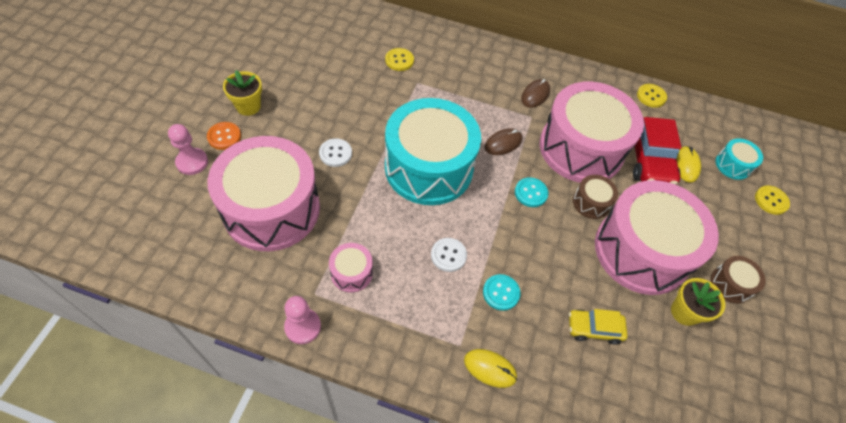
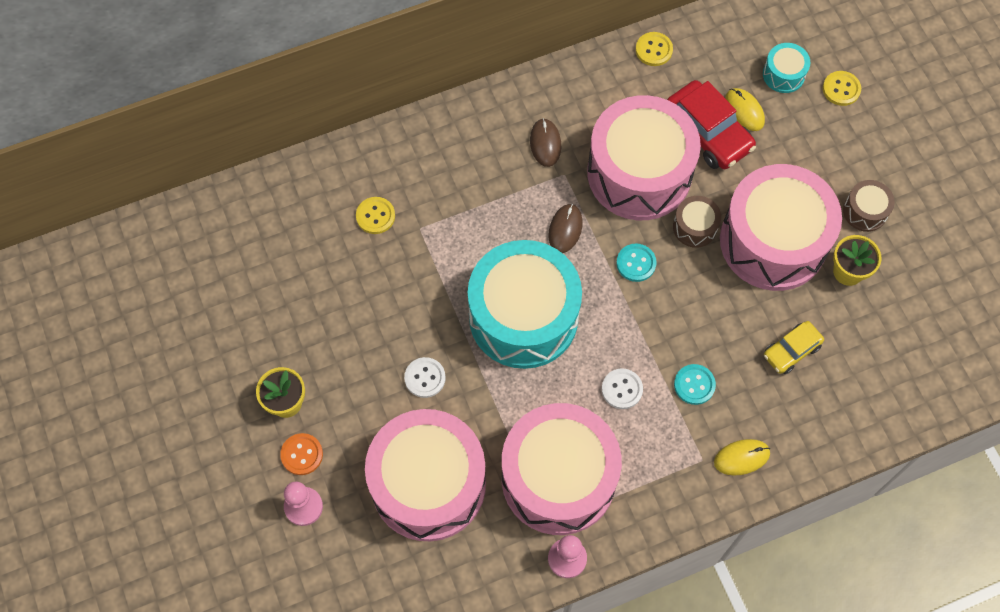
camera: 35 degrees left, 10 degrees up
pink drum [329,243,373,292] -> pink drum [502,403,622,535], size x2.40

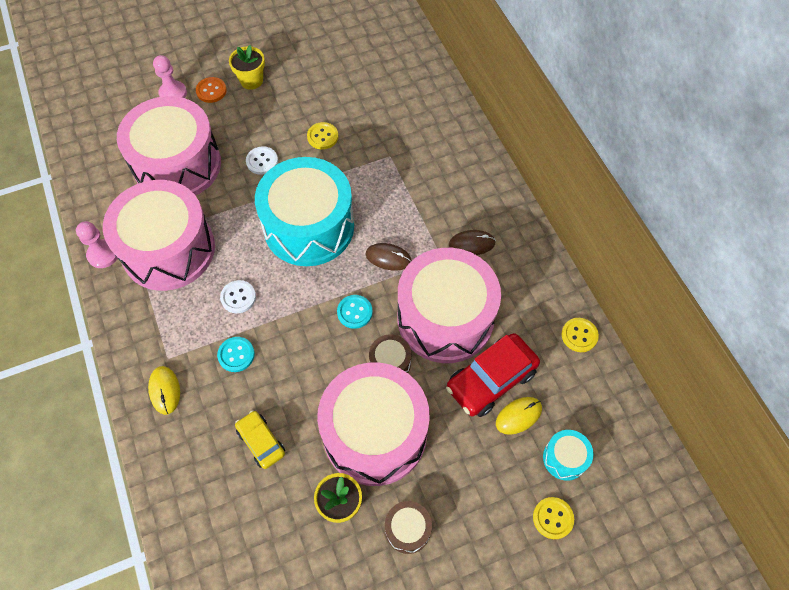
camera: 90 degrees right, 5 degrees down
yellow button [356,197,395,234] -> yellow button moved to [307,122,338,150]

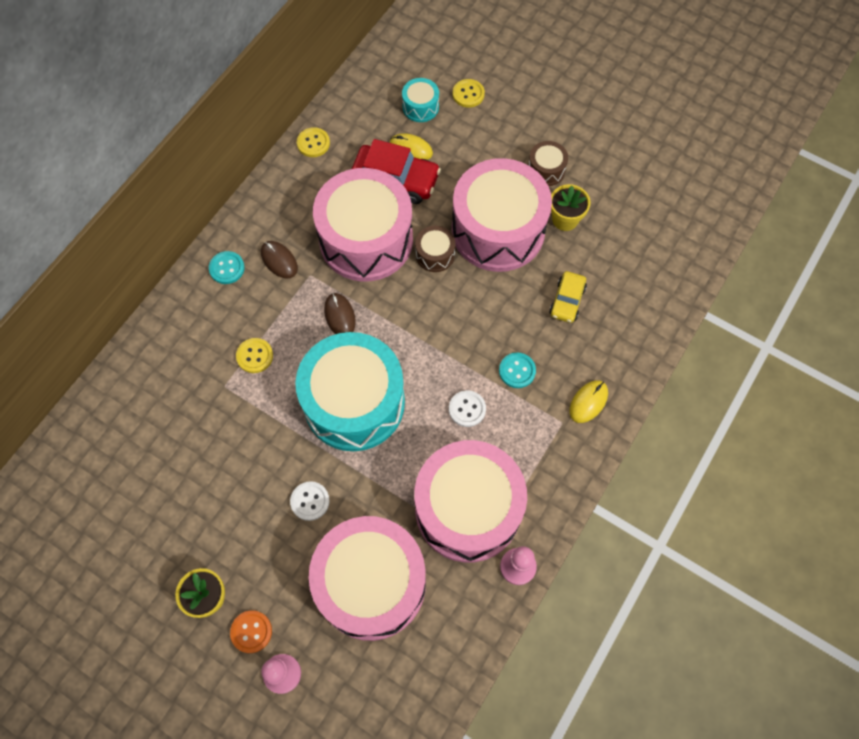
camera: 125 degrees left, 5 degrees up
yellow button [307,122,338,150] -> yellow button moved to [236,338,273,373]
turquoise button [337,295,373,329] -> turquoise button moved to [209,251,245,284]

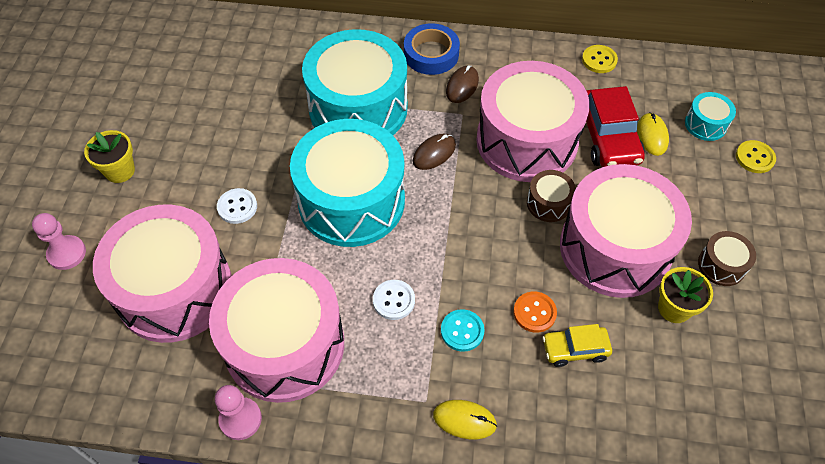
camera: 65 degrees right, 10 degrees down
turquoise button [209,251,245,284] -> blue tape [404,23,460,75]
orange button [230,610,272,653] -> orange button moved to [513,292,557,333]
yellow button [236,338,273,373] -> turquoise drum [302,29,408,135]

